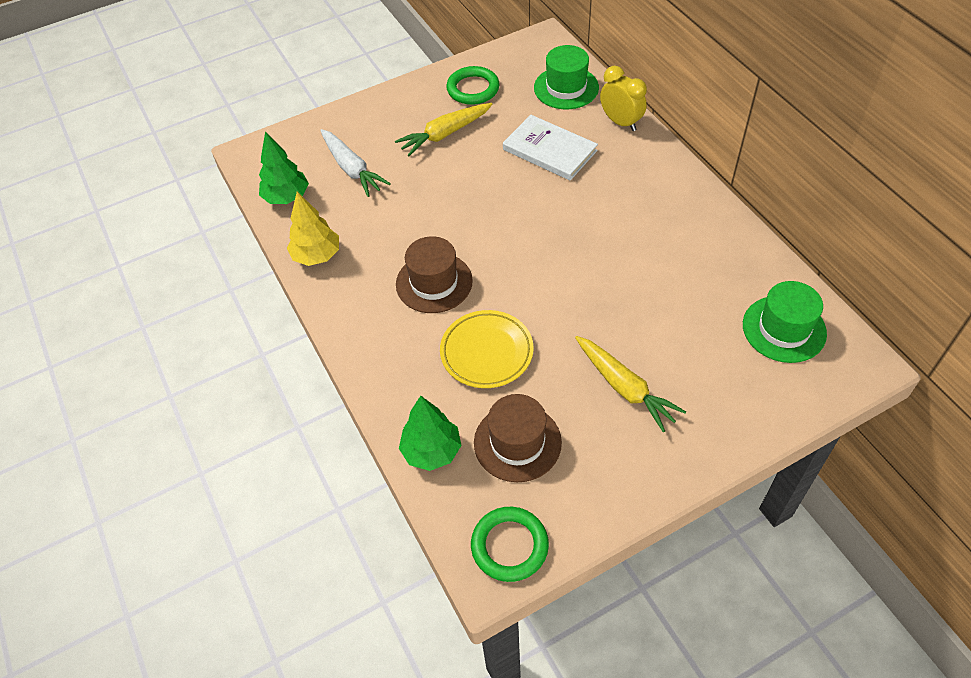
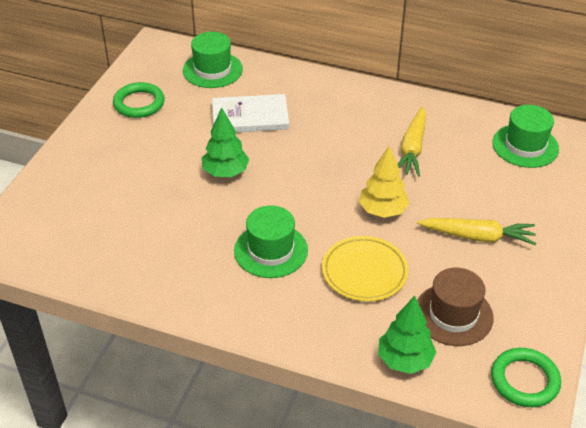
camera: 45 degrees left, 10 degrees down
green tree [259,132,309,204] -> green tree moved to [202,107,249,177]
yellow tree [287,192,339,266] -> yellow tree moved to [359,145,409,218]
white carrot [320,129,391,197] -> none
yellow carrot [395,103,492,156] -> yellow carrot moved to [397,107,426,177]
brown hat [396,236,473,313] -> green hat [234,205,308,278]
yellow clock [600,66,647,131] -> none

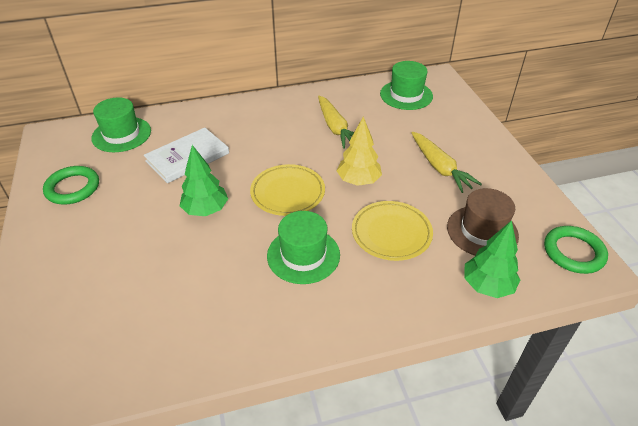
camera: 35 degrees left, 0 degrees up
yellow carrot [417,218,536,245] -> yellow carrot turned 90 degrees clockwise [411,132,482,193]
none -> yellow plate [250,164,325,216]

